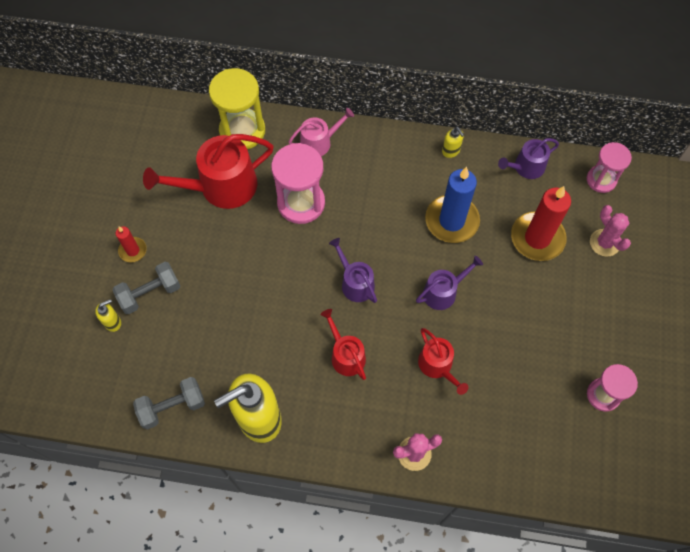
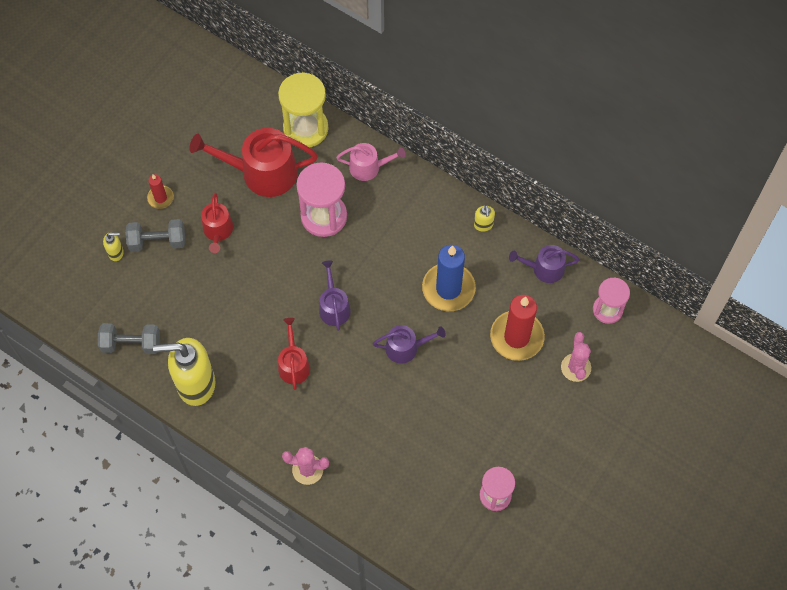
camera: 25 degrees right, 0 degrees up
red watering can [418,328,468,395] -> red watering can moved to [201,193,233,253]

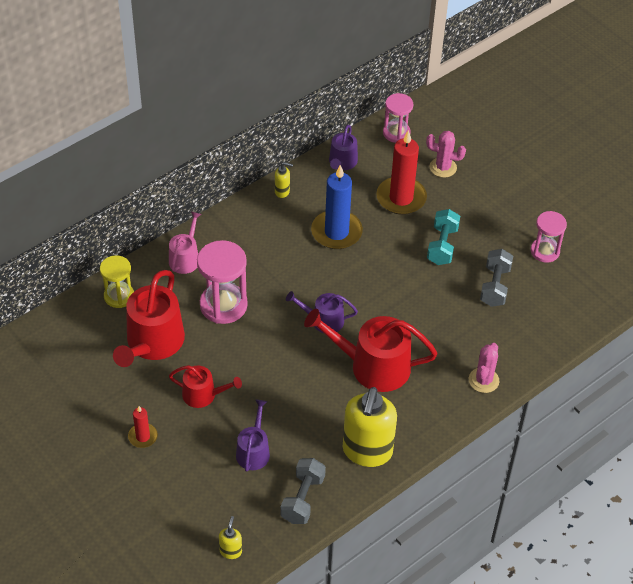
camera: 75 degrees left, 15 degrees down
yellow soap dispenser [103,232,124,261] -> yellow soap dispenser moved to [219,516,242,559]
grey dumbbell [125,219,185,252] -> grey dumbbell moved to [480,249,513,307]
yellow hourglass [278,72,329,148] -> yellow hourglass [100,255,134,308], size x0.64
red watering can [278,318,310,390] -> red watering can [304,309,437,392], size x1.80
purple watering can [373,325,446,363] -> purple watering can moved to [236,400,270,472]
none -> turquoise dumbbell [427,209,460,265]

